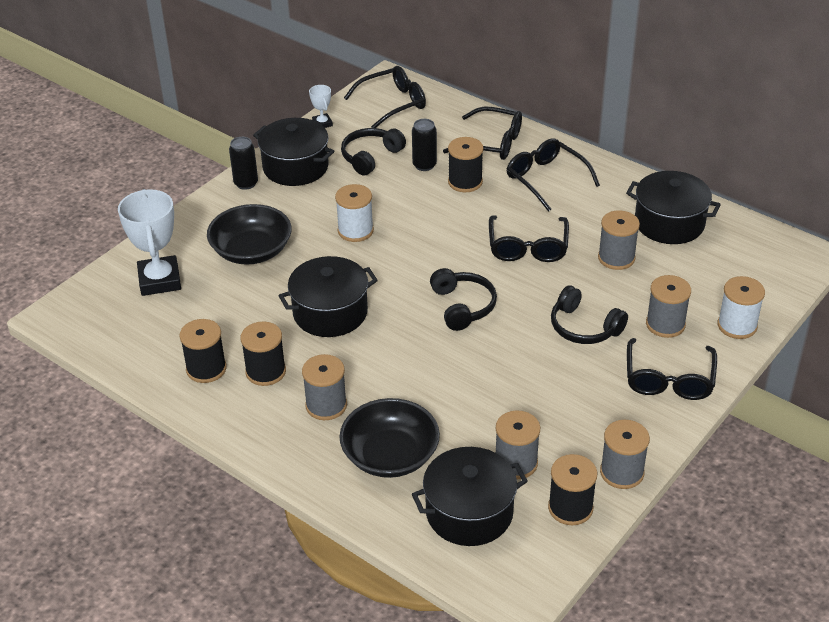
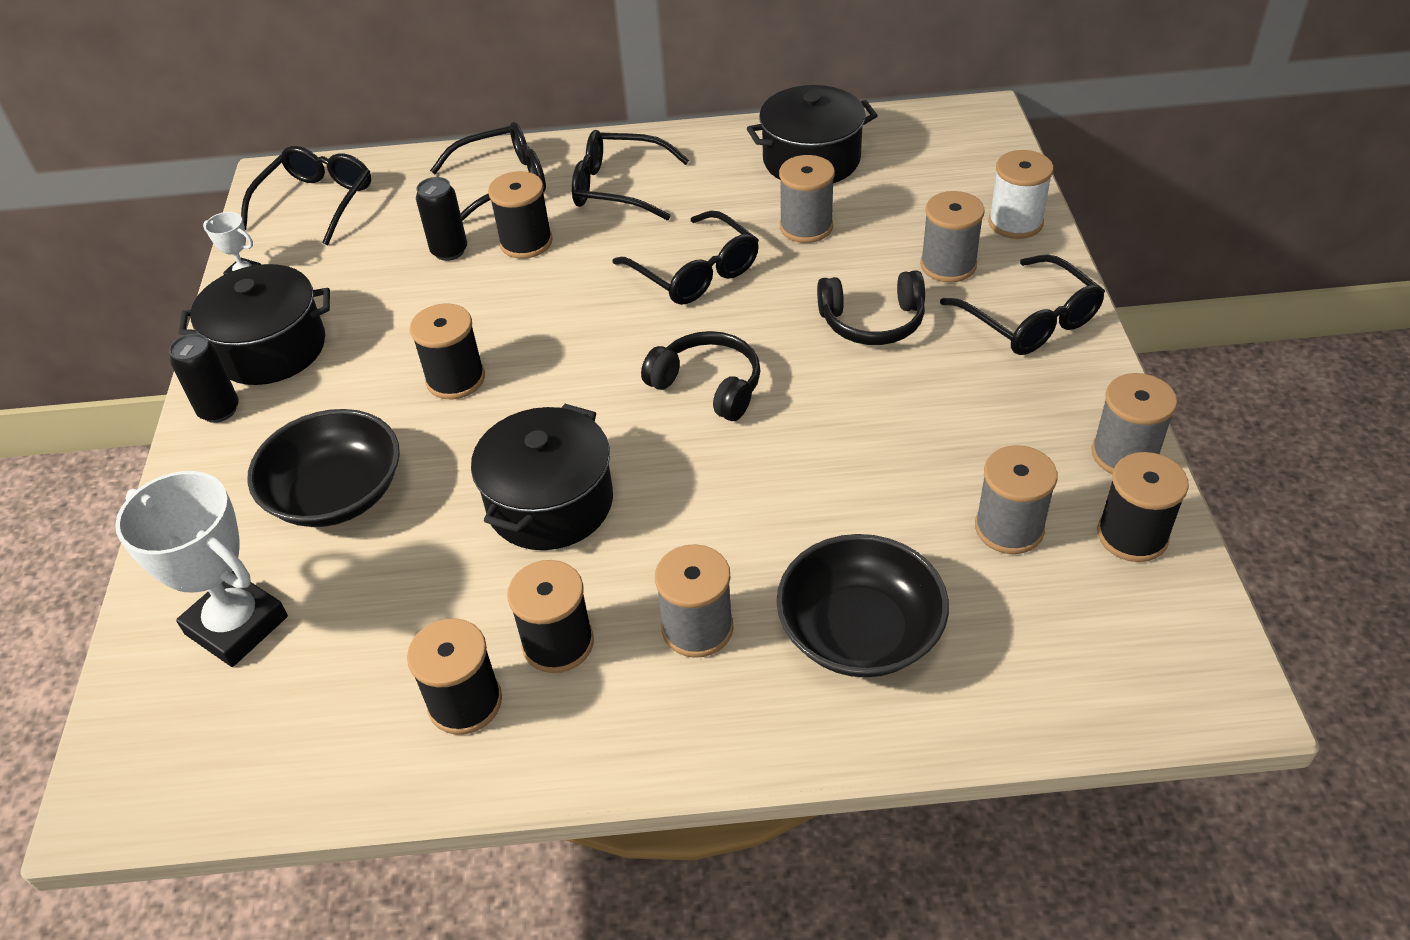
camera: 40 degrees left, 5 degrees up
white spool [335,184,374,242] -> black spool [410,303,485,399]
black headphones [341,128,406,175] -> none
black pot [412,447,528,546] -> none

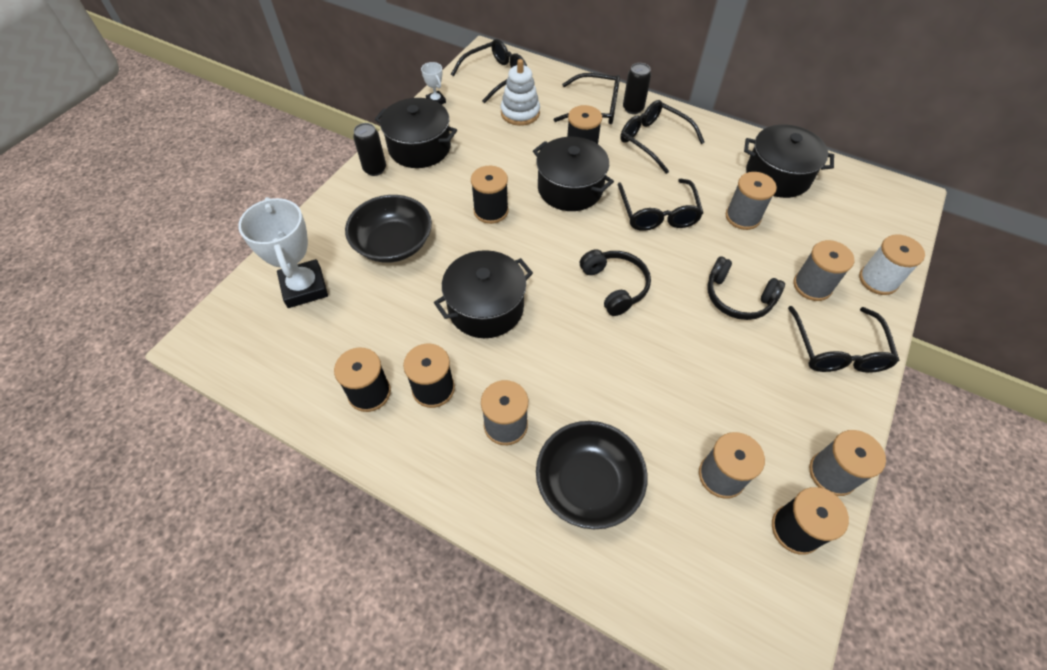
camera: 30 degrees right, 10 degrees up
black can [416,177,467,261] -> black can moved to [623,63,651,114]
none -> white stacking toy [501,59,540,126]
none -> black pot [533,137,614,211]

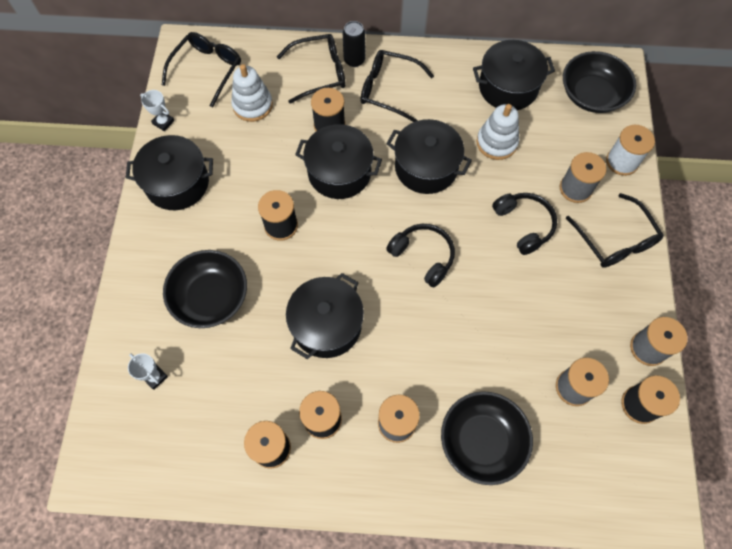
camera: 25 degrees left, 10 degrees up
white trophy [238,197,328,308] -> white trophy [128,353,168,390], size x0.47
black can [353,123,386,176] -> none
black glasses [617,179,703,231] -> black pot [387,119,472,194]
black headphones [707,256,785,320] -> black headphones turned 120 degrees counterclockwise [492,193,557,255]
grey spool [726,172,777,230] -> white stacking toy [477,104,519,160]
none -> black bowl [563,51,636,113]

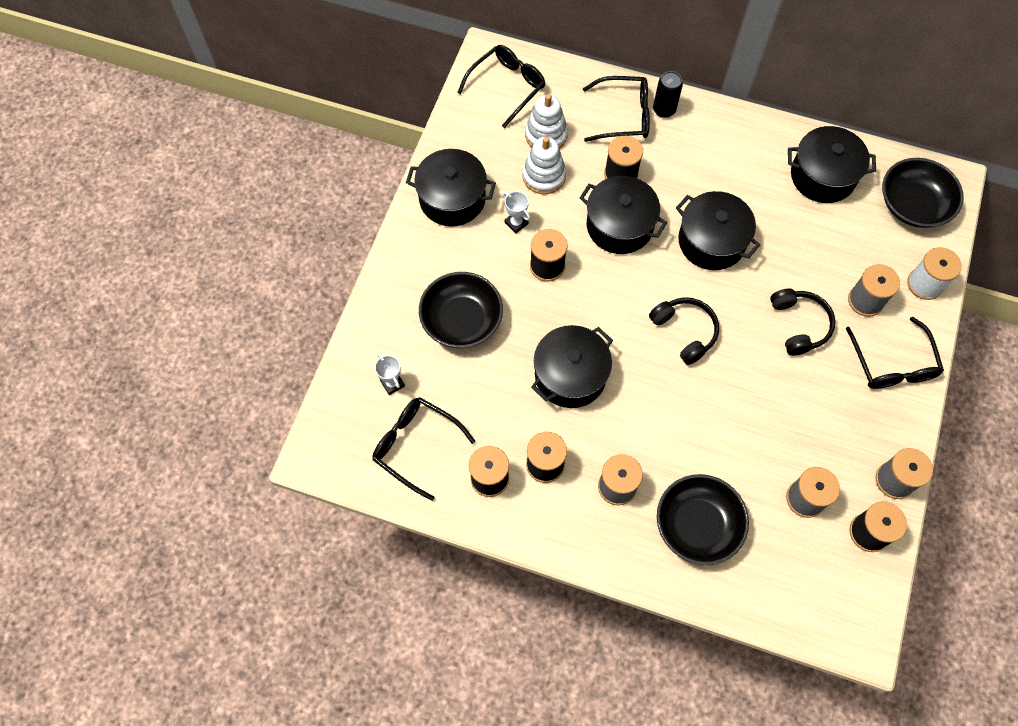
camera: 15 degrees right, 0 degrees up
white trophy [140,90,175,131] -> white trophy moved to [503,191,530,234]
black glasses [360,50,434,122] -> black glasses moved to [372,397,475,501]
white stacking toy [477,104,519,160] -> white stacking toy moved to [522,137,566,194]

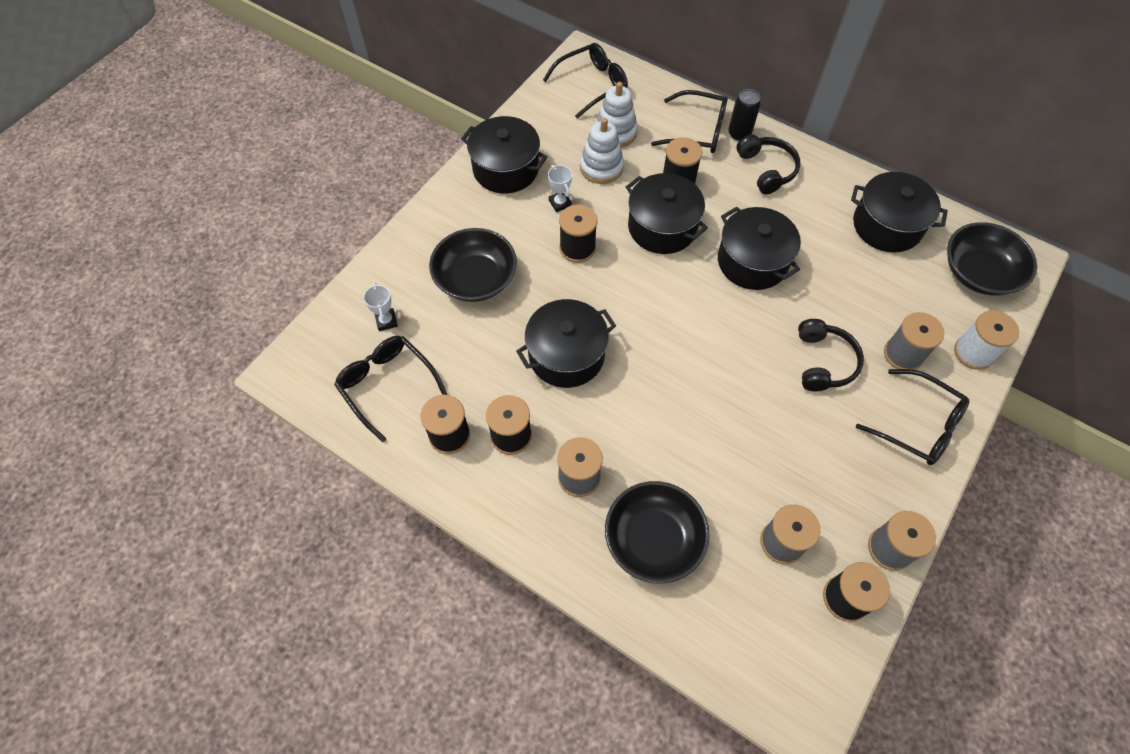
camera: 15 degrees right, 5 degrees down
black headphones [649,297,719,365] -> black headphones moved to [737,134,801,194]
black glasses [846,317,944,389] -> black glasses turned 60 degrees counterclockwise [856,369,969,465]

